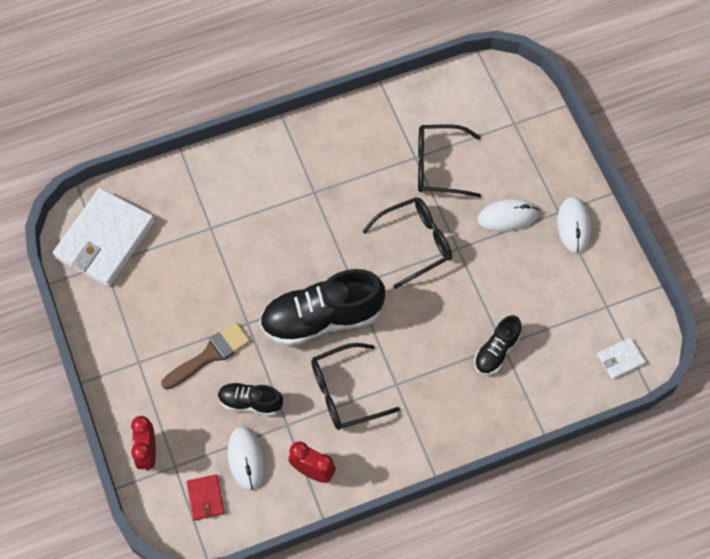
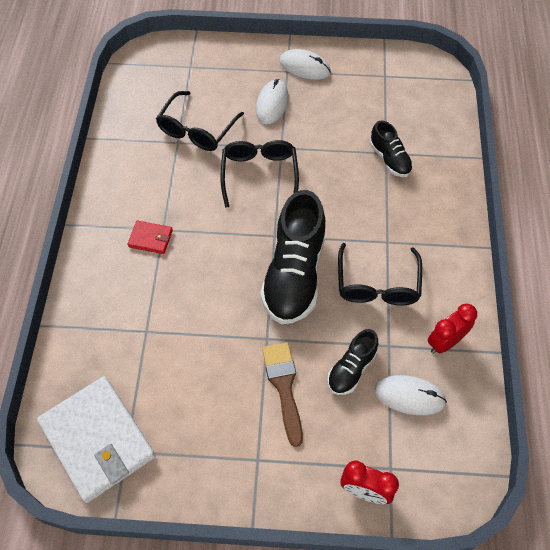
camera: 65 degrees left, 5 degrees down
red wallet [186,475,225,521] -> red wallet moved to [127,220,173,254]
white wallet [597,337,646,380] -> none

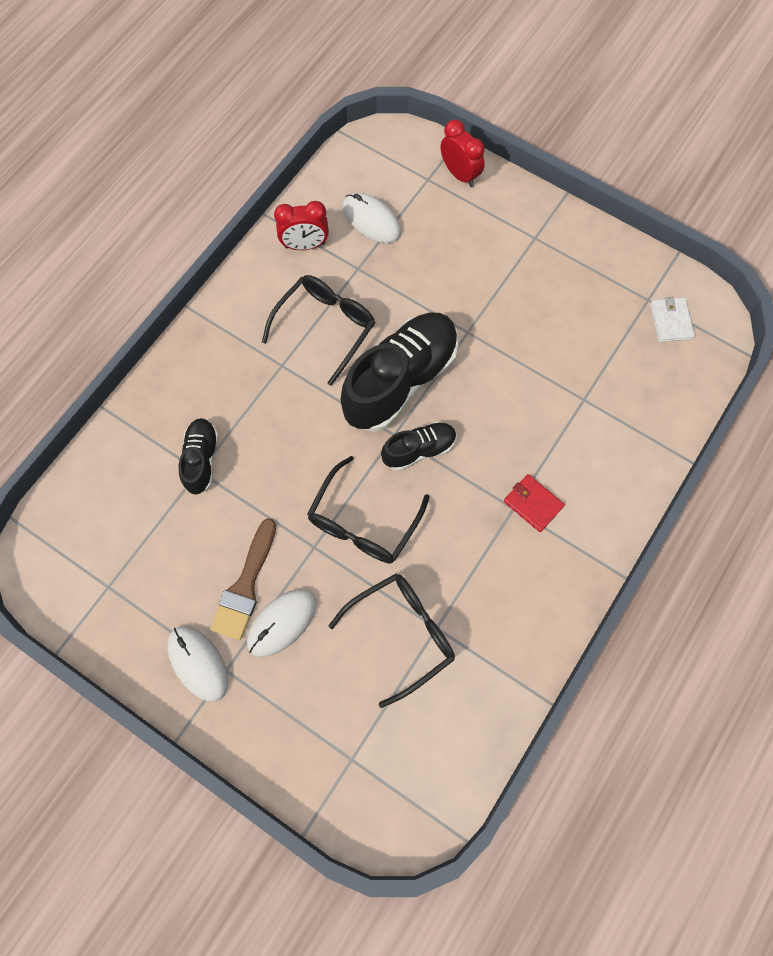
camera: 150 degrees left, 10 degrees up
white wallet [37,376,155,503] -> white wallet [650,297,695,342], size x0.44
brown brush [262,342,303,447] -> brown brush moved to [210,518,276,640]
black shoe [327,329,378,395] -> black shoe moved to [381,422,457,471]

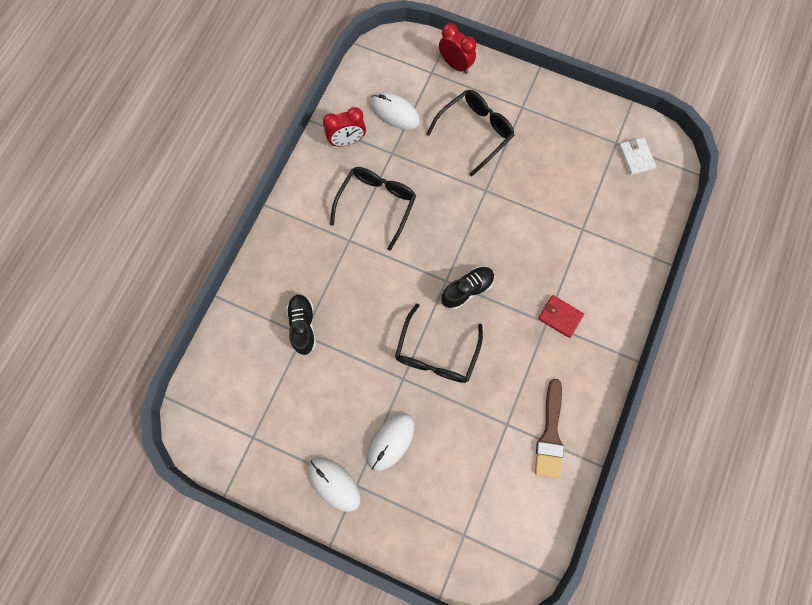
camera: 10 degrees left, 5 degrees up
brown brush [210,518,276,640] -> brown brush moved to [535,379,564,478]
black glasses [328,574,455,708] -> black glasses moved to [426,90,514,177]
black shoe [341,313,459,432] -> none

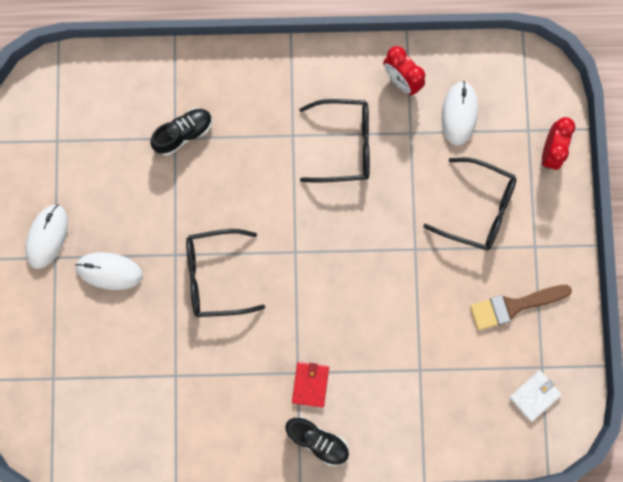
camera: 65 degrees right, 5 degrees up
black shoe [441,266,495,310] -> black shoe moved to [285,417,349,466]
brown brush [535,379,564,478] -> brown brush moved to [470,285,572,330]

